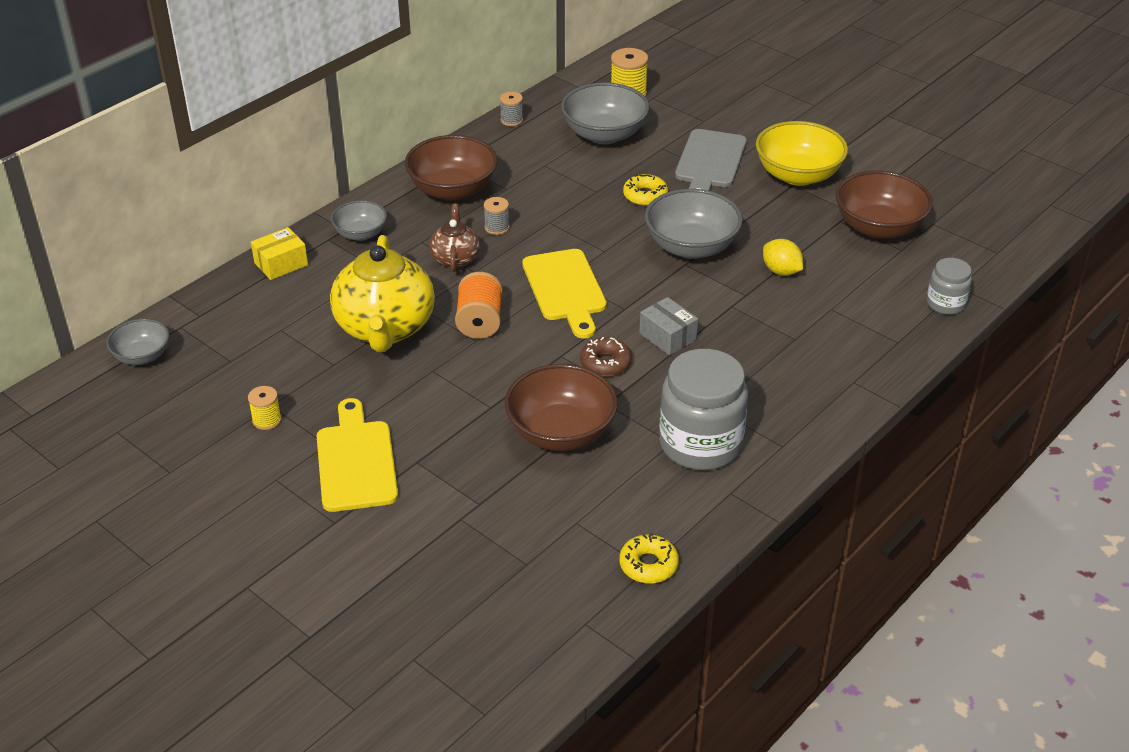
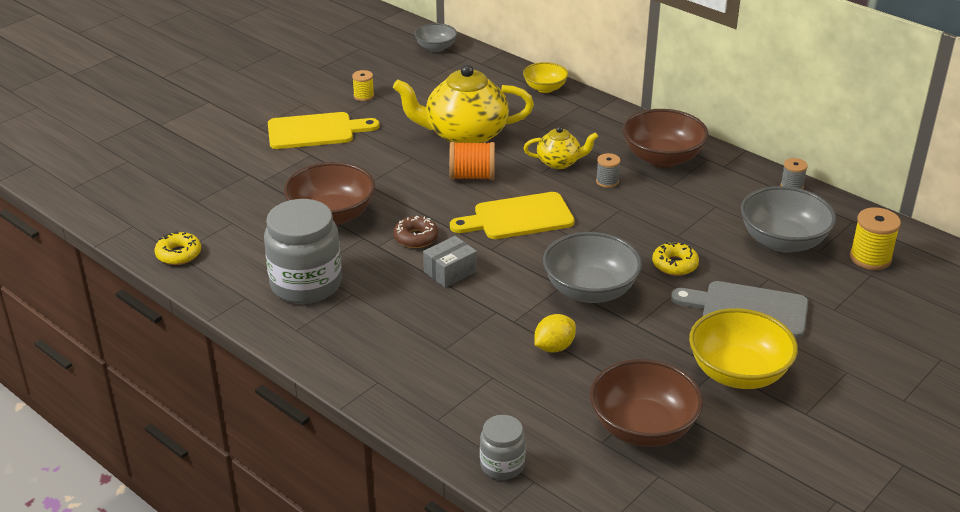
camera: 90 degrees right, 5 degrees down
yellow box [251,227,308,280] -> yellow bowl [523,62,568,93]
grey bowl [331,200,387,241] -> none
brown teapot [429,204,480,272] -> yellow teapot [524,126,598,169]

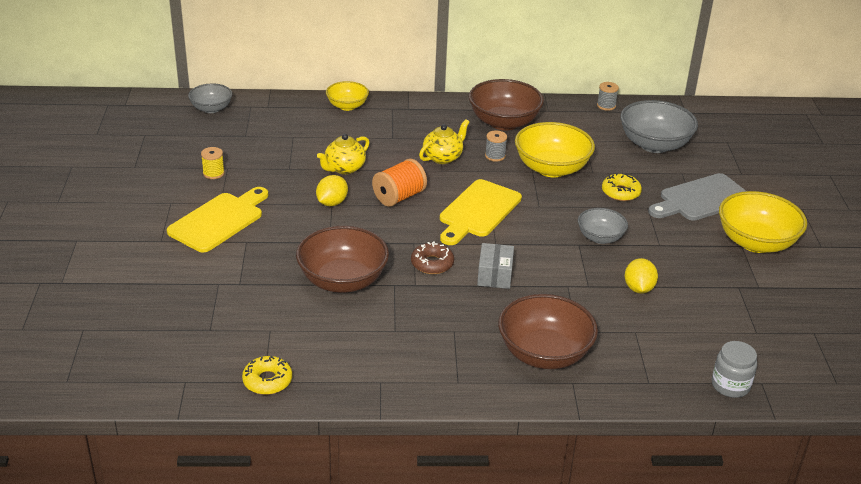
camera: 45 degrees left, 0 degrees up
grey jar [264,199,342,304] -> none
yellow teapot [393,64,534,143] -> yellow teapot [317,134,369,174], size x0.52
grey bowl [543,232,642,303] -> grey bowl [578,208,628,244], size x0.58
brown bowl [590,359,703,447] -> brown bowl moved to [498,294,598,369]
yellow spool [850,207,901,270] -> none
none -> yellow lemon [316,175,348,206]
none -> yellow bowl [515,122,595,177]

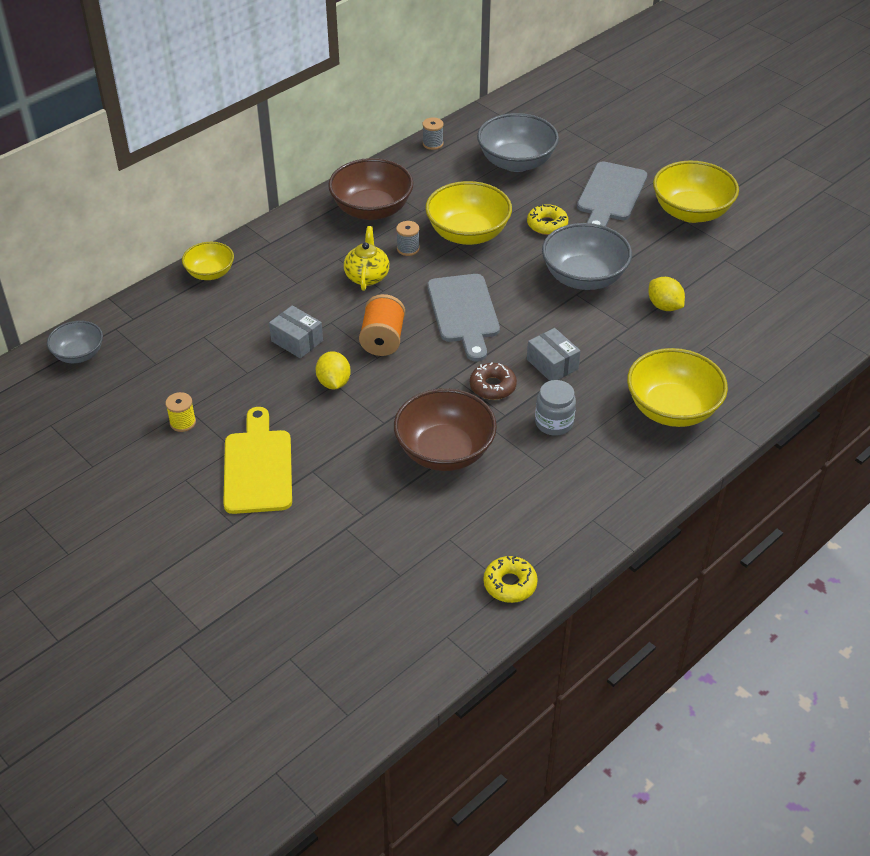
camera: 40 degrees left, 10 degrees up
yellow teapot [317,134,369,174] -> grey box [269,305,323,359]
yellow cutting board [440,179,522,245] -> grey cutting board [427,274,500,361]
brown bowl [498,294,598,369] -> yellow bowl [627,348,728,427]
grey bowl [578,208,628,244] -> grey bowl [542,223,632,290], size x1.72
grey jar [712,341,757,398] -> grey jar moved to [535,380,576,436]

